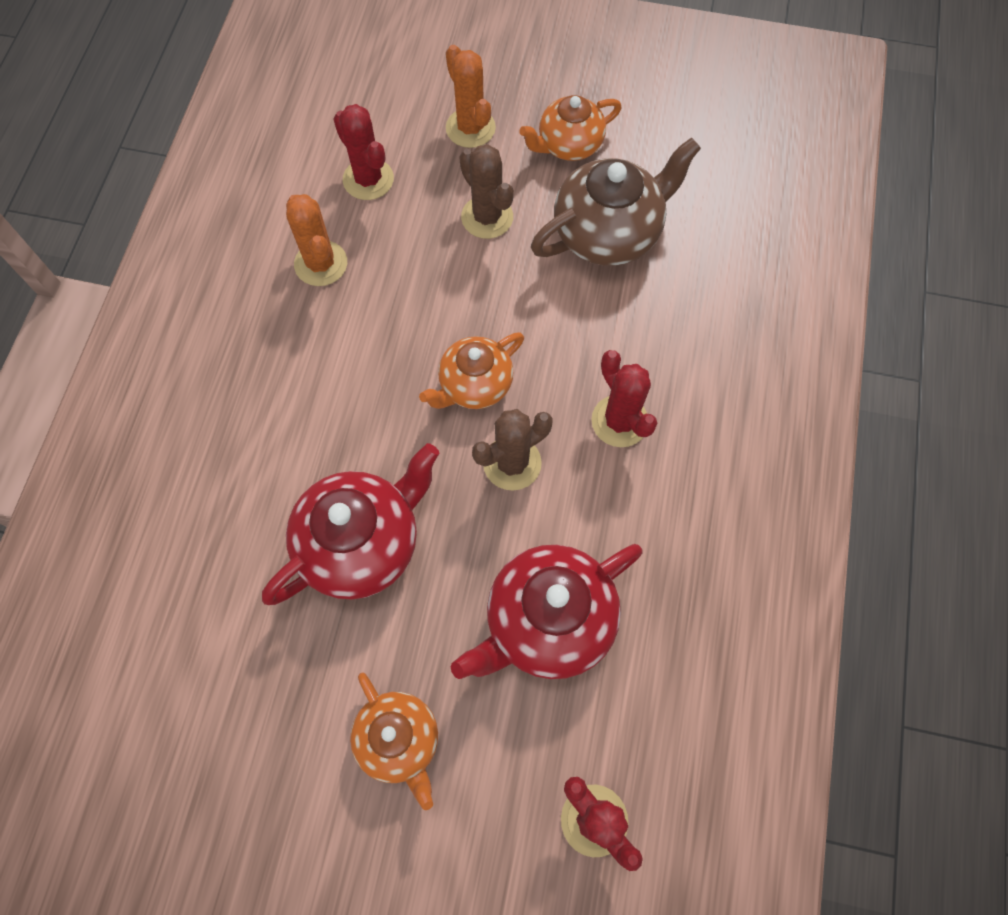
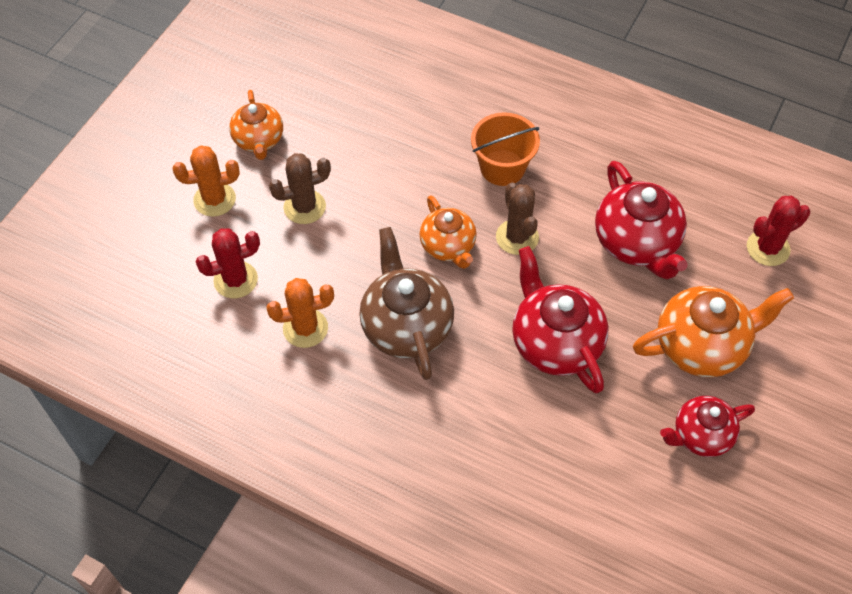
camera: 75 degrees left, 10 degrees down
orange teapot [350,672,438,810] -> orange teapot [633,286,794,377], size x1.57
brown teapot [531,137,701,266] -> brown teapot moved to [359,227,454,380]
red cactus [591,350,657,447] -> orange bucket [471,112,540,186]
none -> red teapot [660,396,755,457]

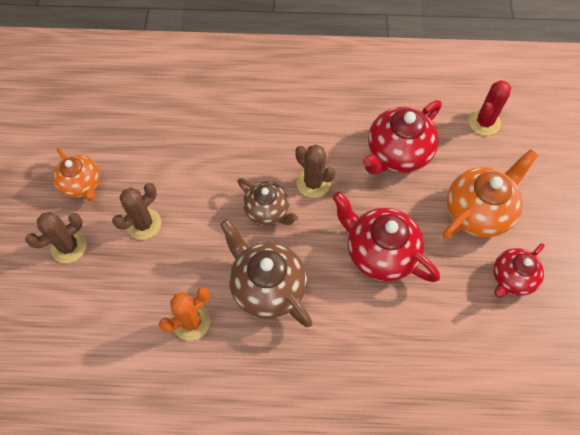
camera: 25 degrees left, 5 degrees up
orange cactus [172,145,240,217] -> brown cactus [25,212,87,263]
red cactus [196,228,260,298] -> none
orange teapot [420,195,477,269] -> brown teapot [237,178,298,225]
orange bucket [471,112,540,186] -> none
red teapot [595,161,688,280] -> red teapot turned 90 degrees clockwise [362,100,442,174]

